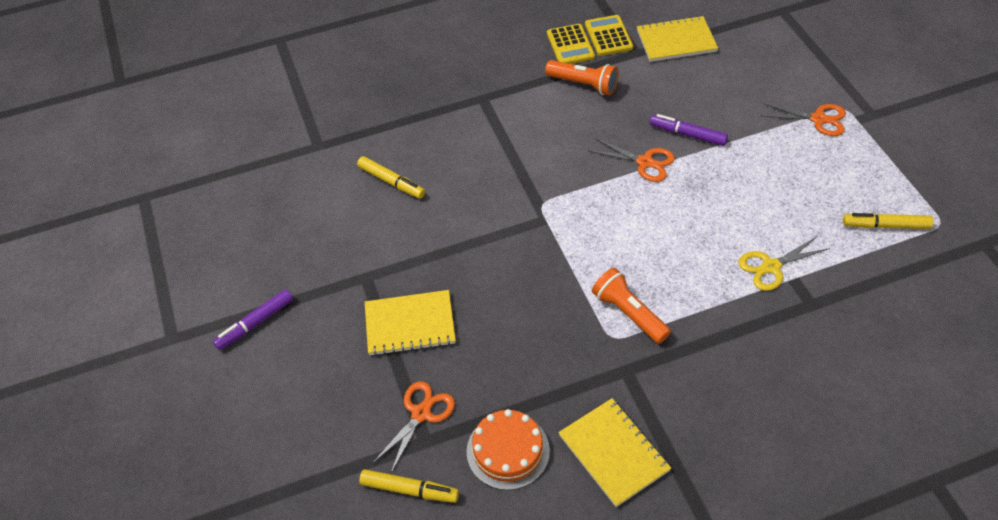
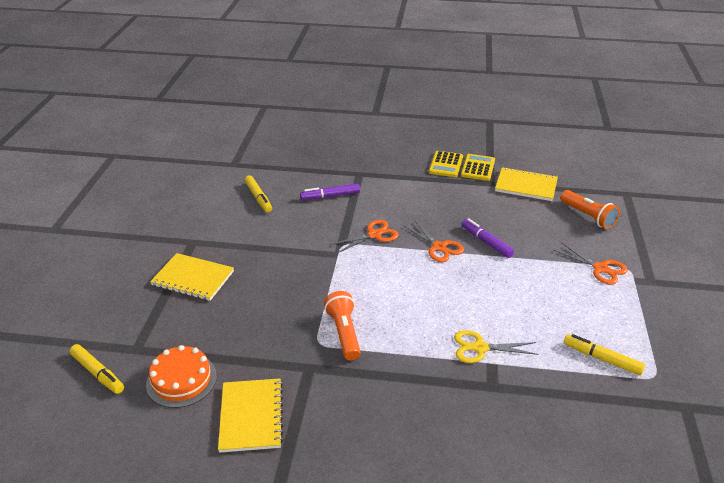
camera: 25 degrees right, 15 degrees down
purple marker [213,289,293,350] -> purple marker moved to [300,184,360,200]
orange scissors [373,381,455,473] -> orange scissors moved to [330,220,399,253]
orange flashlight [545,60,618,95] -> orange flashlight moved to [560,190,620,229]

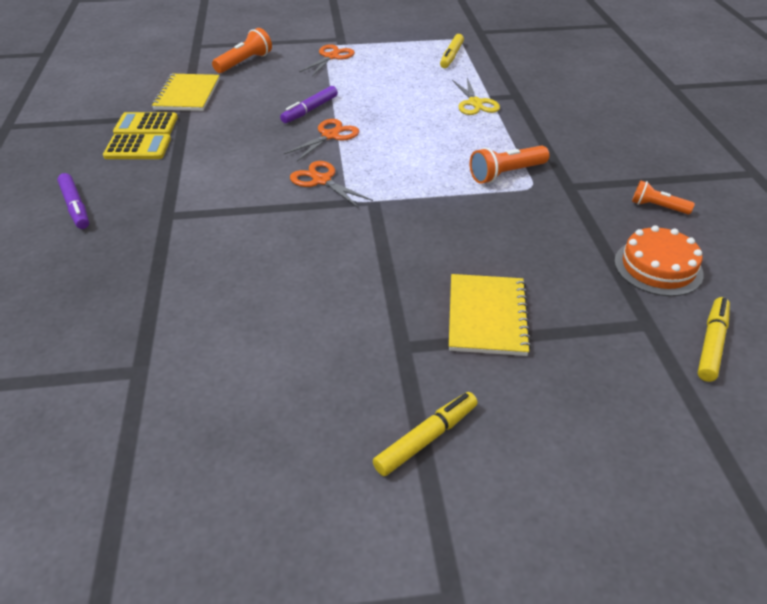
camera: 105 degrees left, 5 degrees up
yellow notebook [218,378,283,453] -> orange flashlight [632,180,695,214]
yellow marker [244,175,272,213] -> yellow marker moved to [373,392,478,476]
purple marker [300,184,360,200] -> purple marker moved to [57,173,89,229]

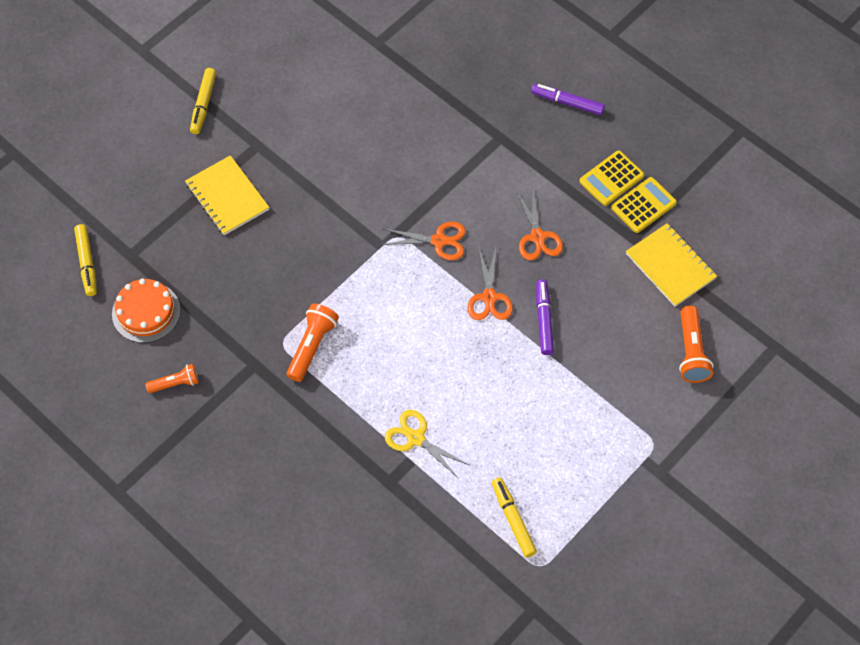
camera: 140 degrees right, 20 degrees up
orange scissors [299,44,355,76] -> orange scissors moved to [516,189,563,261]

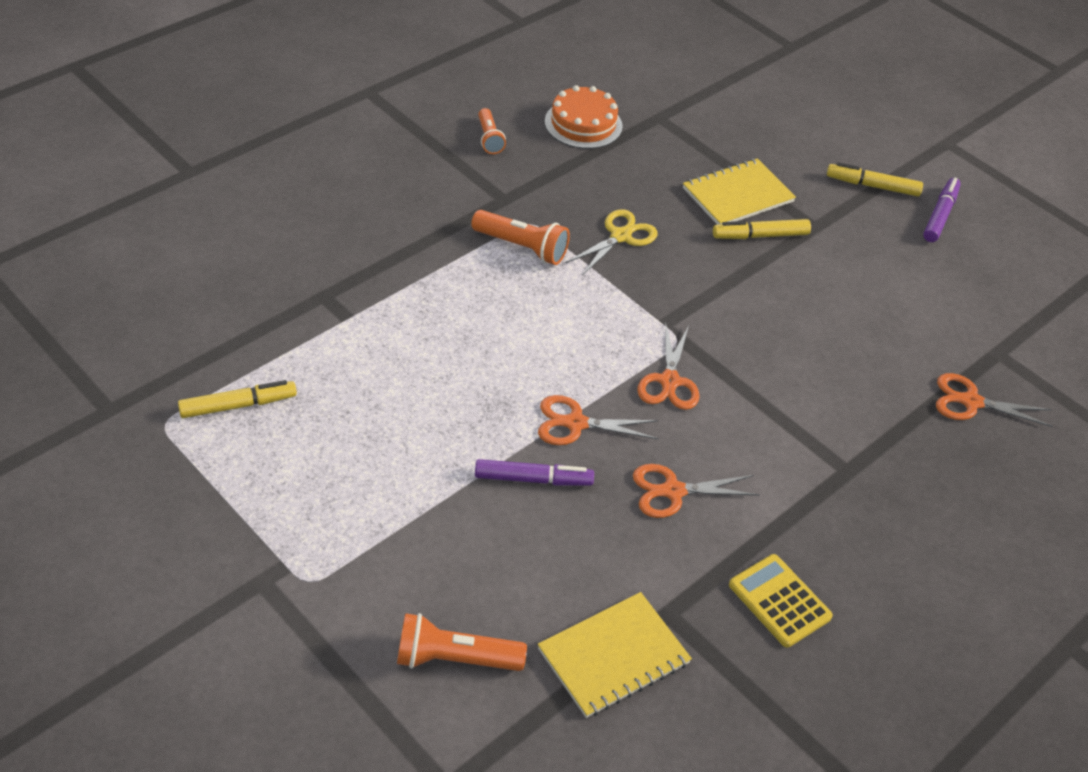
camera: 90 degrees right, 15 degrees down
yellow marker [74,224,97,296] -> yellow marker moved to [713,219,811,239]
yellow scissors [385,410,469,479] -> yellow scissors moved to [565,209,658,275]
purple marker [531,84,605,115] -> purple marker moved to [923,178,961,242]
yellow calculator [611,177,677,233] -> none
none -> orange scissors [936,373,1052,427]

